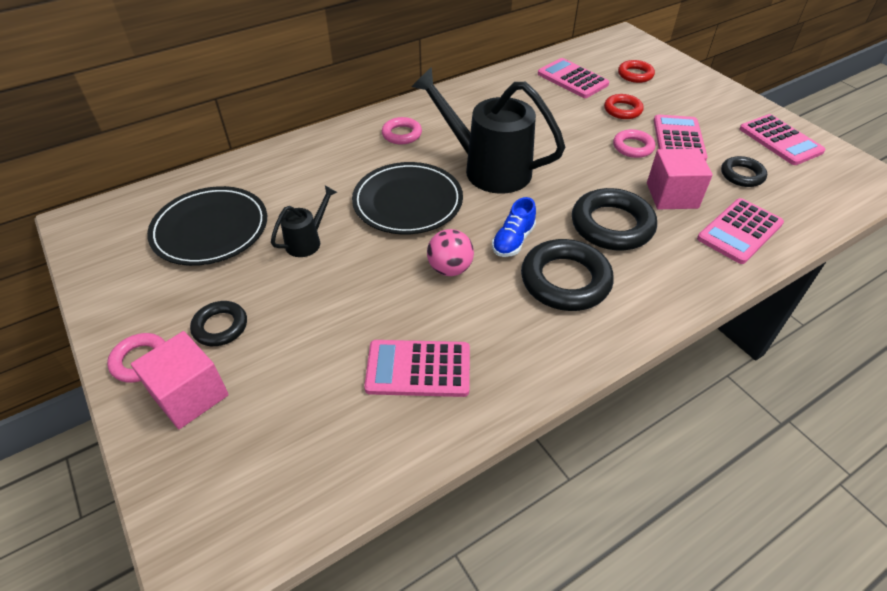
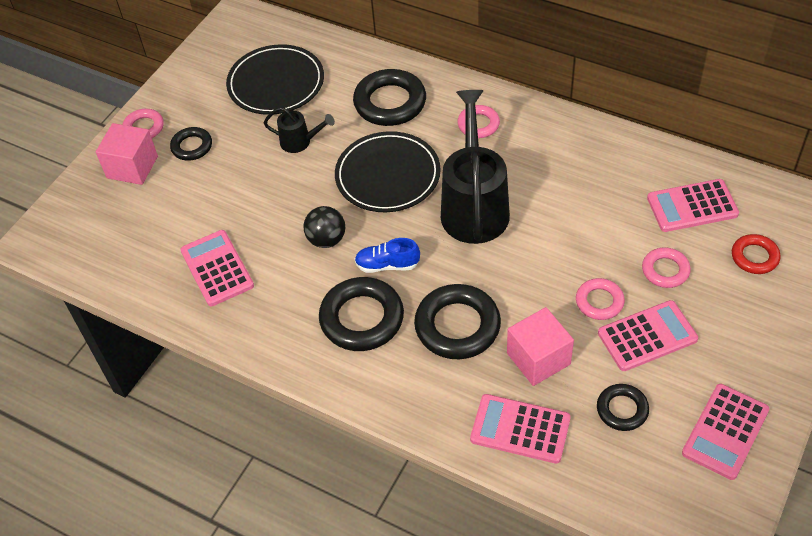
camera: 65 degrees right, 5 degrees up
pink ball [427,229,474,276] -> black ball [303,206,345,248]
pink calculator [538,58,609,98] -> pink calculator turned 120 degrees counterclockwise [647,179,739,232]
red ring [604,94,644,119] -> pink ring [642,248,691,288]
none -> black ring [353,69,426,126]

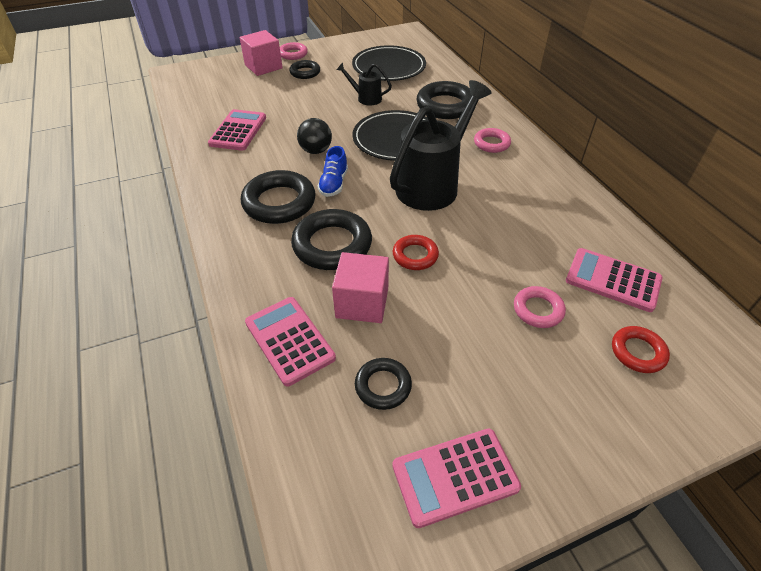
camera: 35 degrees right, 5 degrees down
black watering can [264,107,335,153] -> black watering can turned 150 degrees clockwise [336,62,392,106]
blue shoe [355,238,420,273] -> blue shoe turned 120 degrees counterclockwise [318,146,348,197]
pink ring [576,278,625,320] -> none
pink calculator [598,300,698,371] -> none
none -> red ring [393,235,439,270]

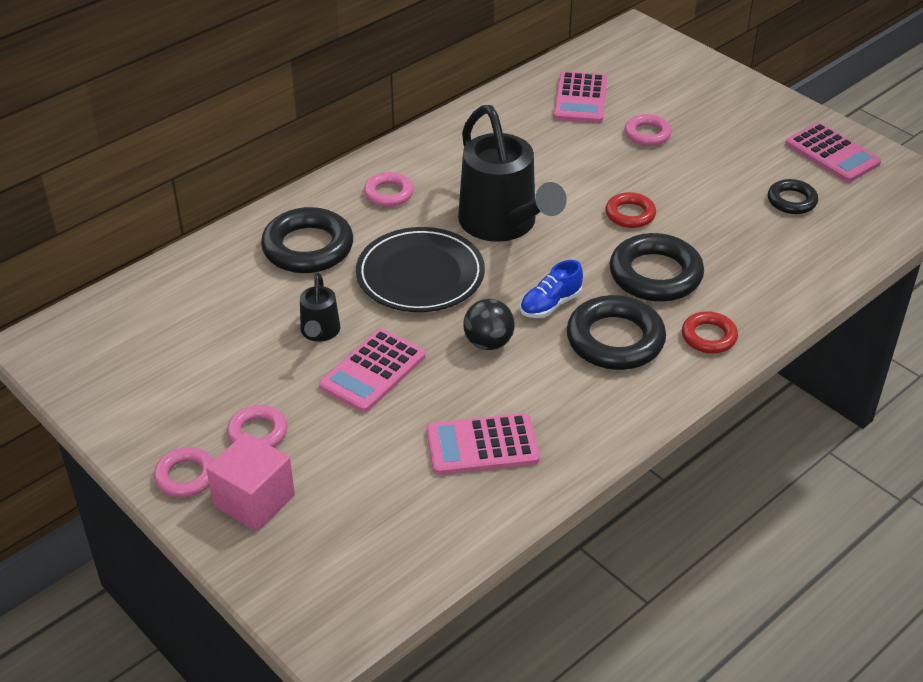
camera: 110 degrees left, 5 degrees down
pink calculator [245,297,336,386] -> pink calculator moved to [319,329,425,413]
black ring [289,60,320,79] -> pink ring [227,405,287,448]
blue shoe [318,146,348,197] -> blue shoe turned 150 degrees clockwise [520,260,583,318]
pink cube [332,252,389,323] -> none
black plate [352,45,426,81] -> none
black watering can [390,80,491,211] -> black watering can turned 135 degrees counterclockwise [458,105,567,242]
red ring [612,326,670,373] -> red ring moved to [682,311,738,353]

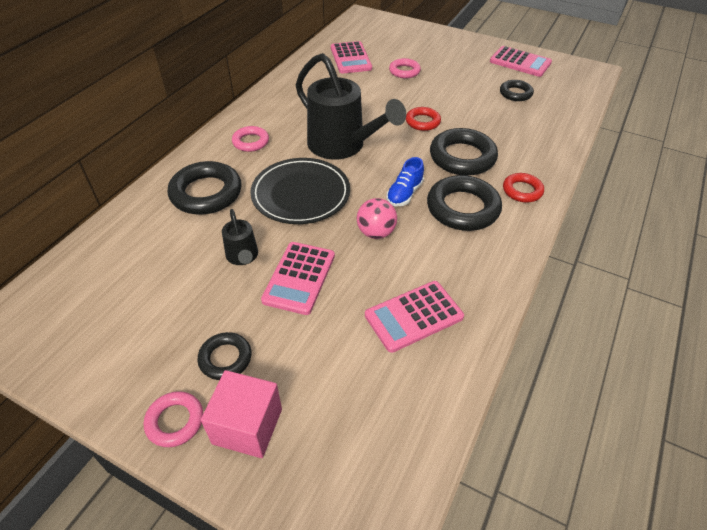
camera: 20 degrees left, 5 degrees up
pink ring [227,405,287,448] -> black ring [197,332,252,380]
black ball [463,299,515,350] -> pink ball [357,198,397,239]

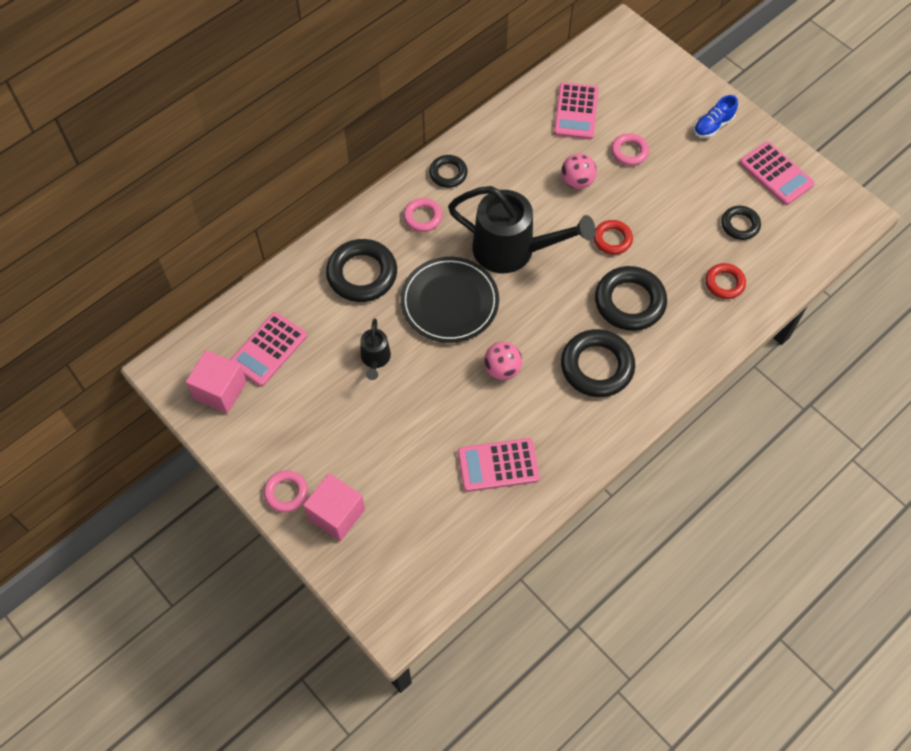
camera: 20 degrees right, 15 degrees up
black ring [197,332,252,380] -> black ring moved to [429,155,468,188]
pink calculator [261,242,335,315] -> pink calculator moved to [230,312,307,387]
black watering can [296,53,406,159] -> black watering can turned 45 degrees counterclockwise [448,186,595,273]
blue shoe [386,157,424,206] -> blue shoe moved to [694,95,738,138]
red ring [503,173,544,203] -> red ring moved to [705,263,746,299]
none -> pink cube [186,350,247,414]
none -> pink ball [561,153,597,189]

